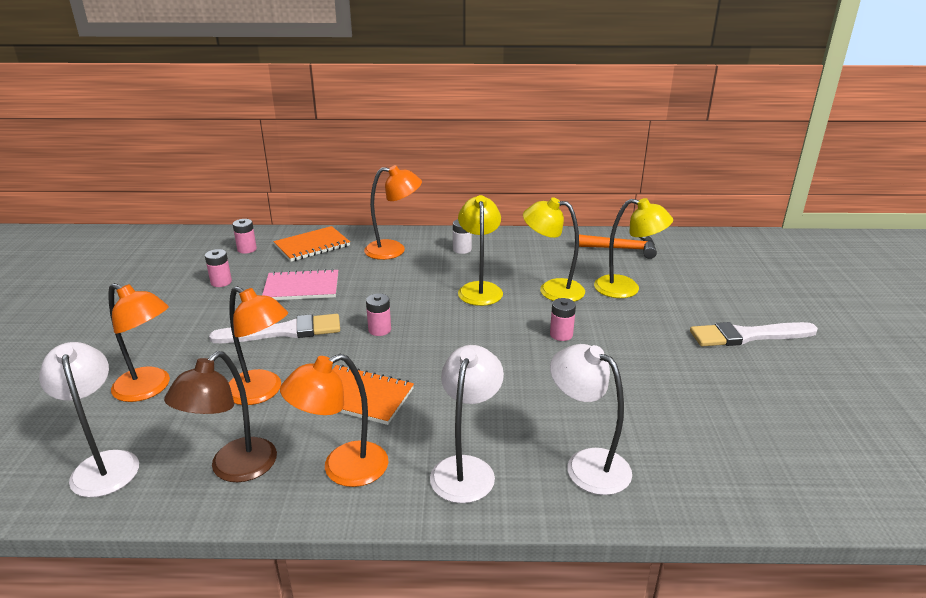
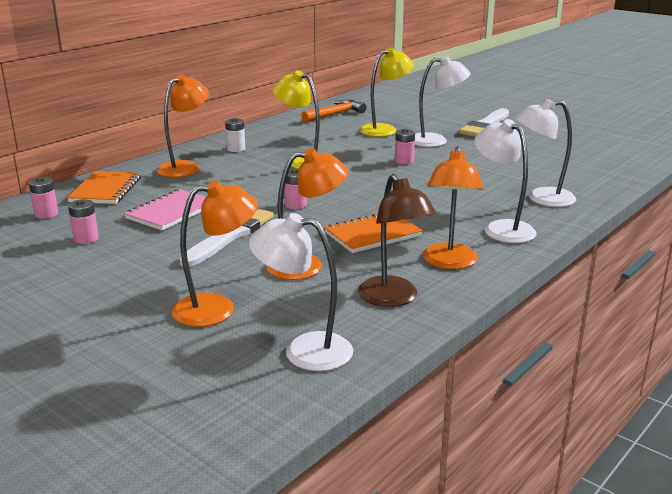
camera: 50 degrees left, 5 degrees down
yellow lamp [523,197,585,302] -> none
none -> white lamp [415,56,470,147]

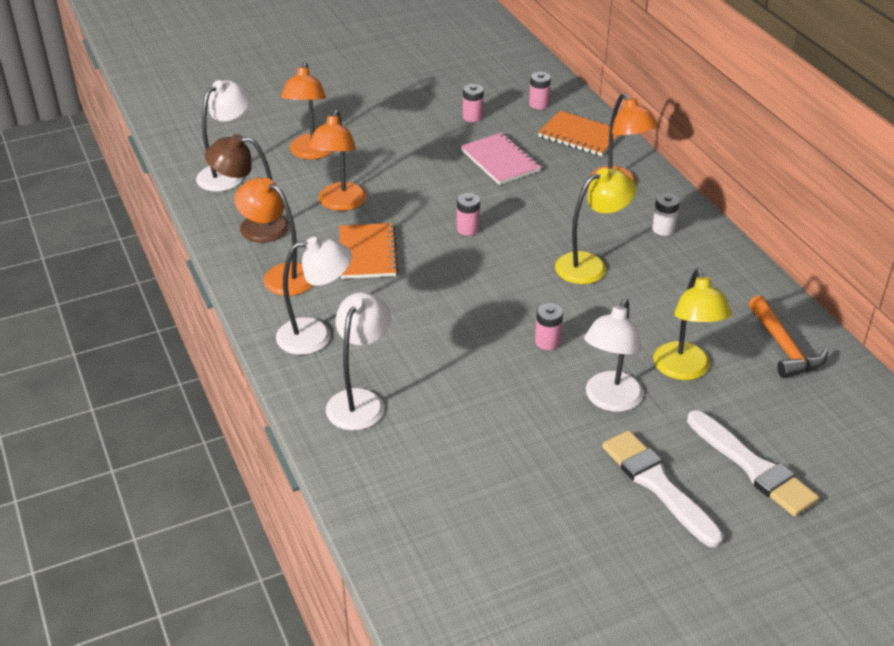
camera: 115 degrees right, 15 degrees up
white brush [179,209,274,267] -> white brush moved to [687,410,819,516]

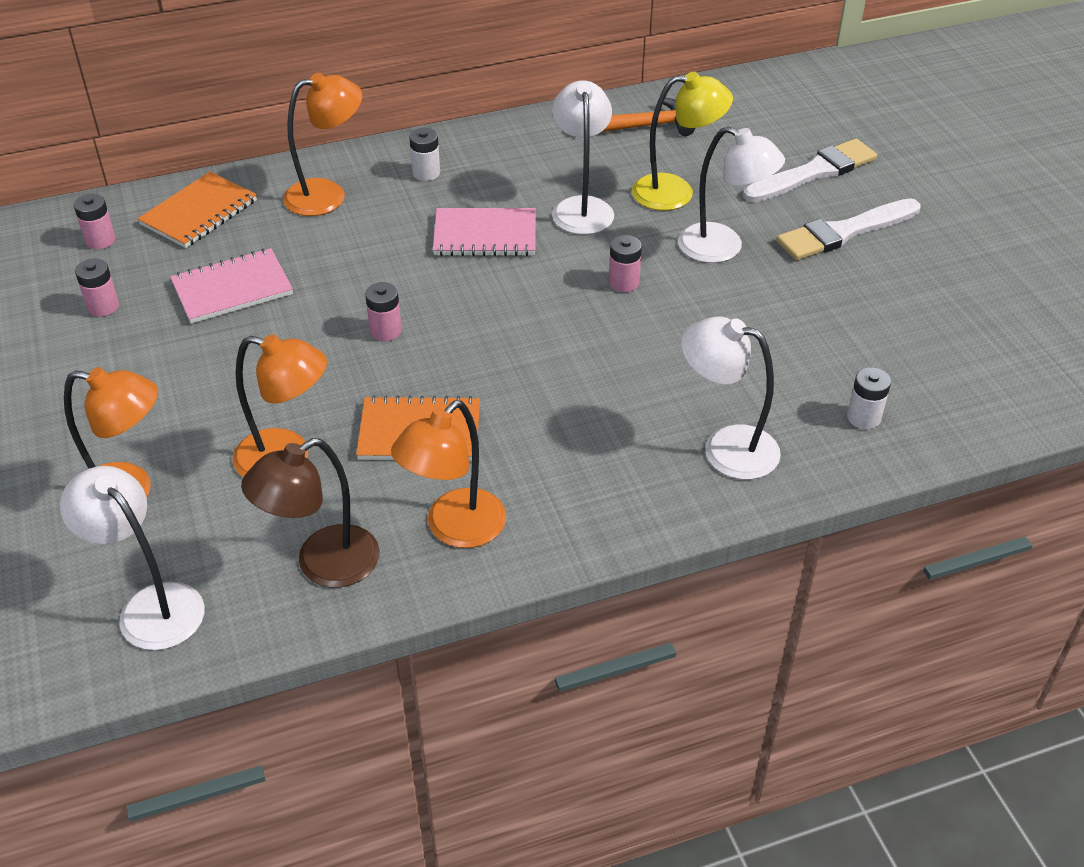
camera: 85 degrees left, 5 degrees up
brown lamp [205,134,289,243] -> brown lamp turned 45 degrees clockwise [241,438,380,587]
white lamp [276,237,352,355] -> white lamp moved to [552,80,614,235]
yellow lamp [555,168,636,284] -> pink notebook [433,208,536,256]
none -> white battery [847,367,891,429]

